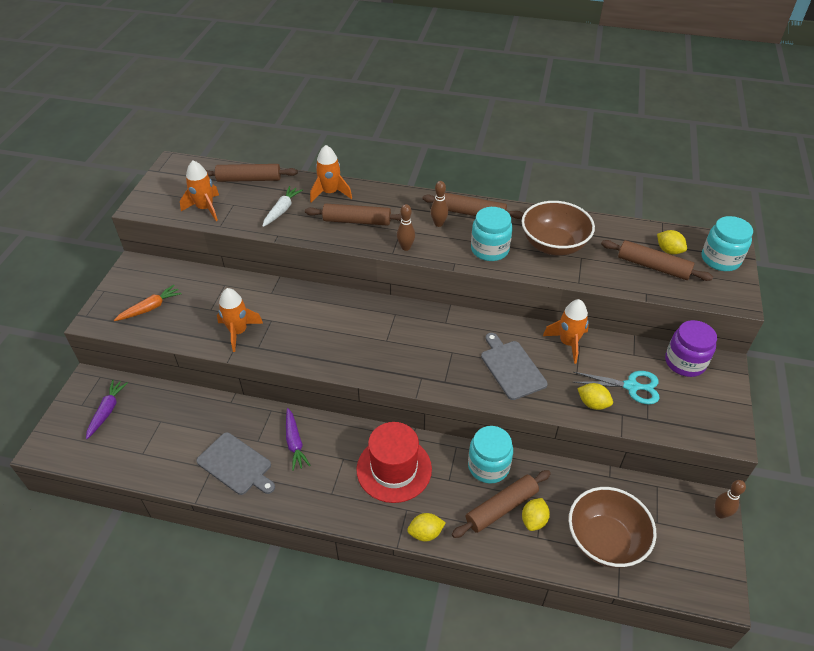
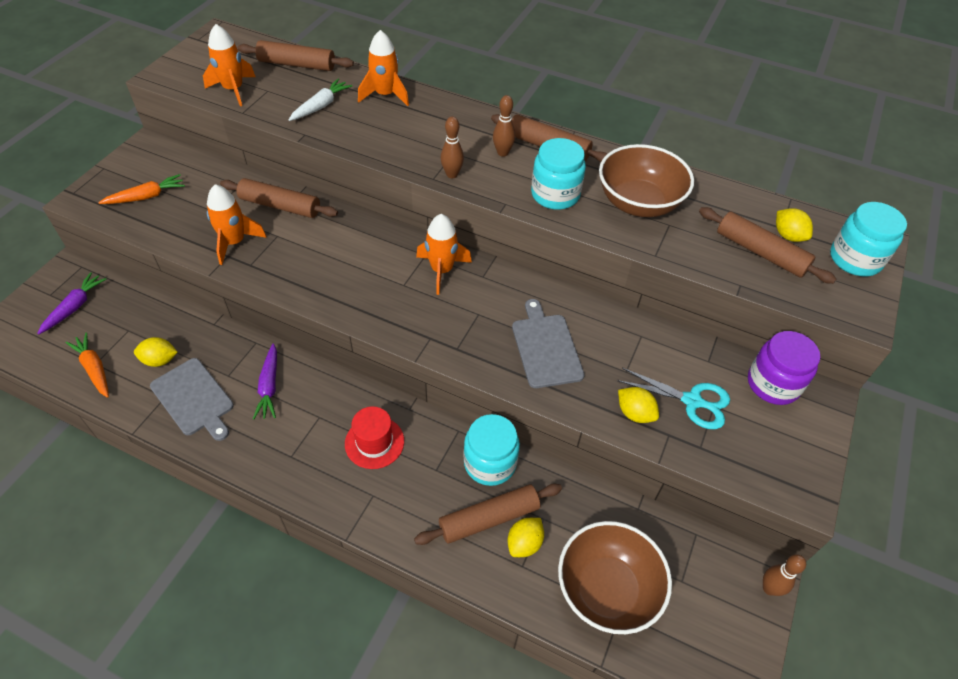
camera: 10 degrees right, 5 degrees up
brown rolling pin [305,204,402,226] -> brown rolling pin moved to [220,178,338,218]
red hat [356,422,432,503] -> red hat [345,406,404,469], size x0.64
yellow lemon [407,513,446,541] -> yellow lemon moved to [134,337,177,367]
orange rocket [543,299,589,364] -> orange rocket moved to [416,214,472,295]
none -> orange carrot [66,332,109,398]

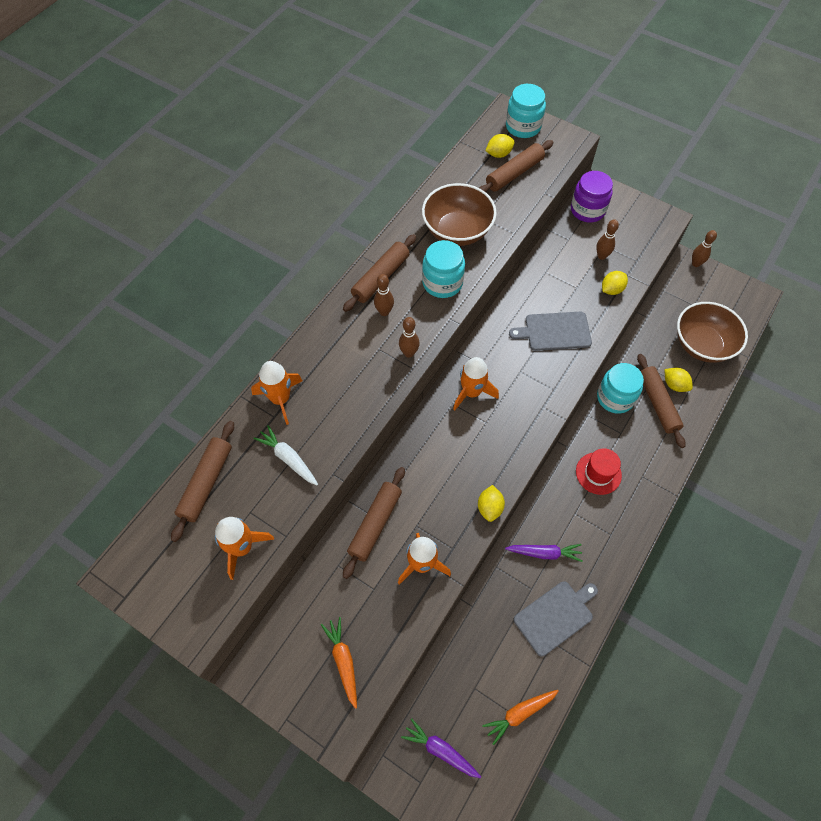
camera: 80 degrees left, 10 degrees up
yellow lemon [134,337,177,367] -> yellow lemon moved to [478,485,505,522]
turquoise scissors [617,368,730,429] -> brown bowling pin [596,219,619,260]

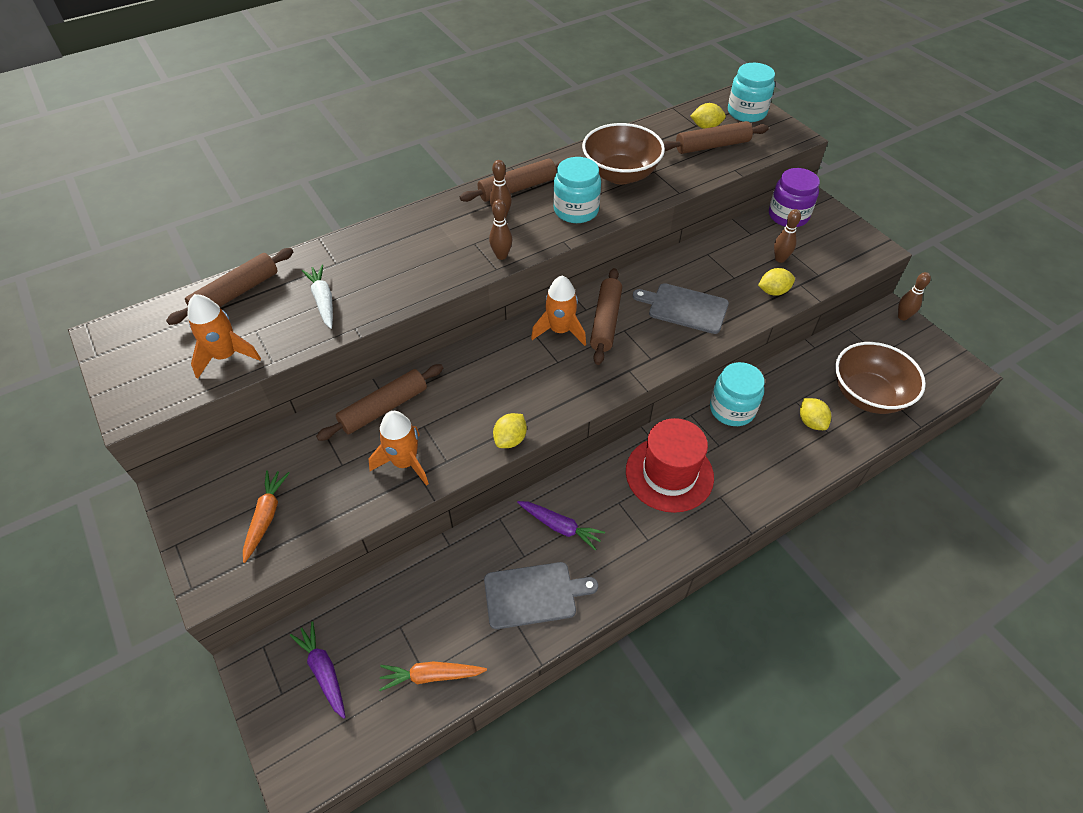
camera: 25 degrees right, 10 degrees down
orange rocket [251,361,302,425] -> none
red hat [576,448,622,495] -> red hat [626,418,714,513], size x1.57
brown rolling pin [637,354,686,448] -> brown rolling pin moved to [590,268,622,365]

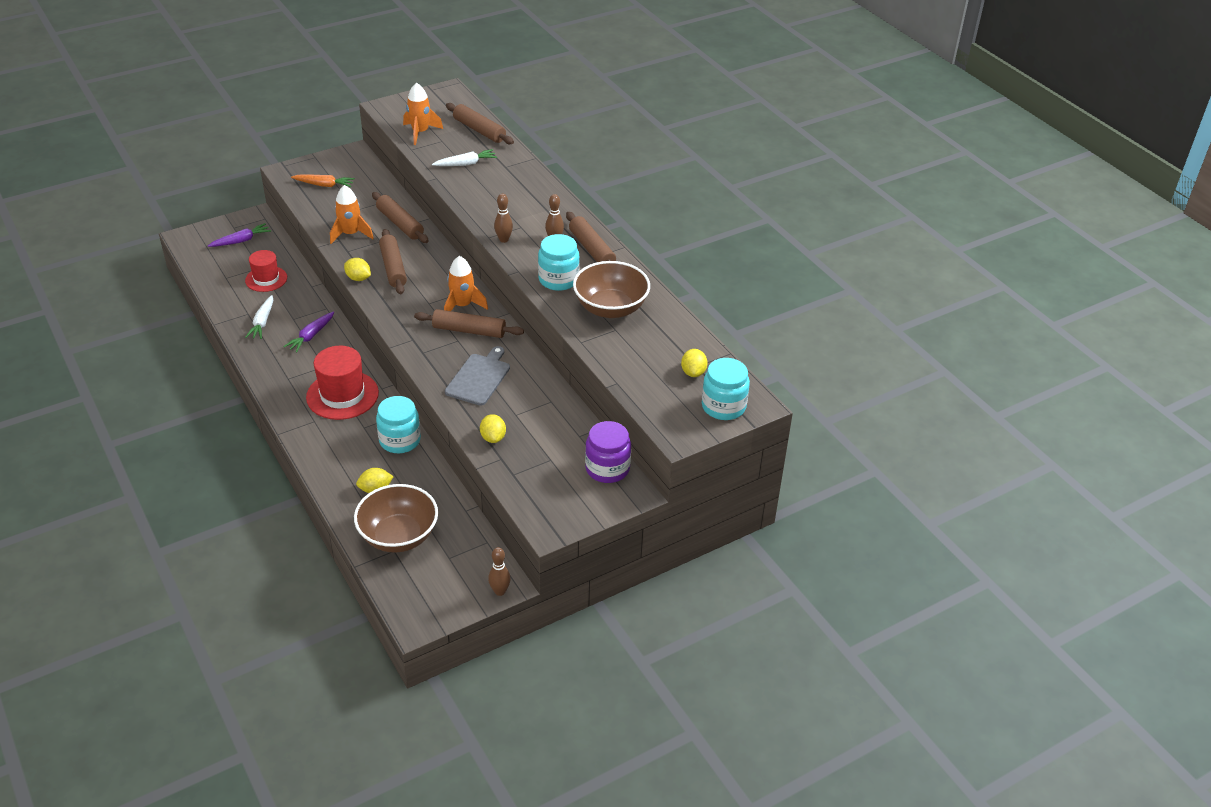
camera: 90 degrees right, 10 degrees down
orange carrot [379,662,487,691] -> none
grey cutting board [484,562,598,629] -> white carrot [245,295,273,339]
brown rolling pin [663,121,769,154] -> brown rolling pin moved to [379,229,407,294]
brown bowling pin [774,209,801,263] -> none
none -> red hat [245,250,287,292]

